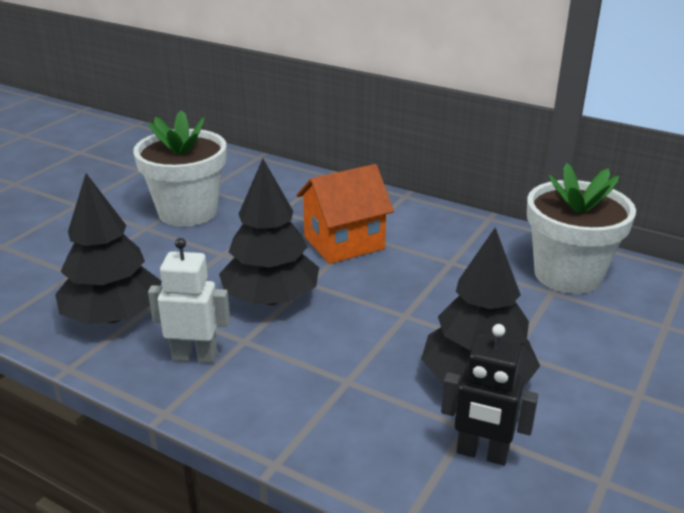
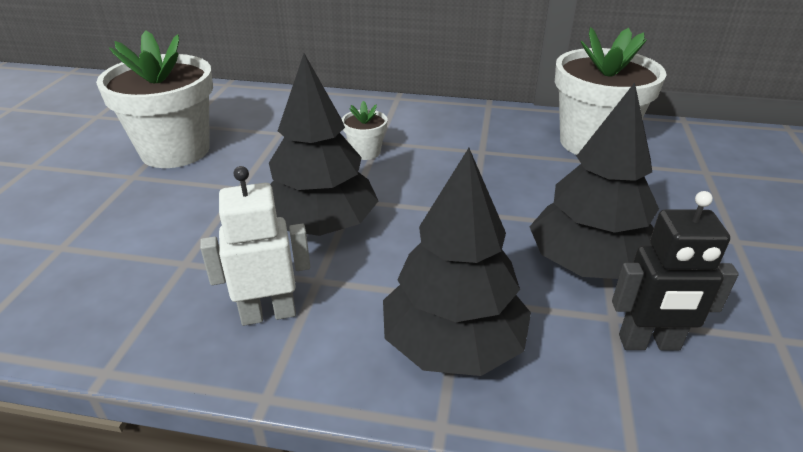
camera: 20 degrees left, 5 degrees up
black tree [55,173,162,325] -> black tree moved to [383,148,531,376]
orange house [296,164,394,264] -> white flower pot [342,101,387,160]

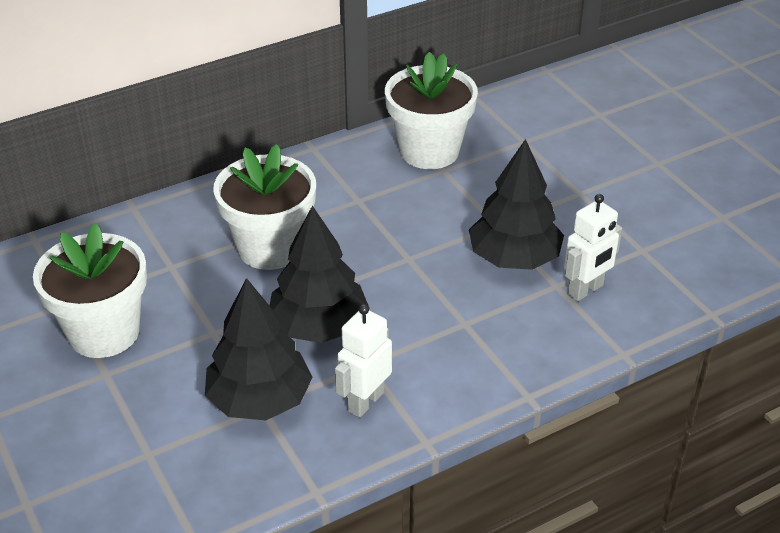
camera: 40 degrees left, 5 degrees up
white flower pot [342,101,387,160] -> white flower pot [213,144,316,270], size x2.25
black tree [383,148,531,376] -> black tree moved to [205,278,313,420]
black robot [612,191,739,351] -> white robot [564,194,622,302]

